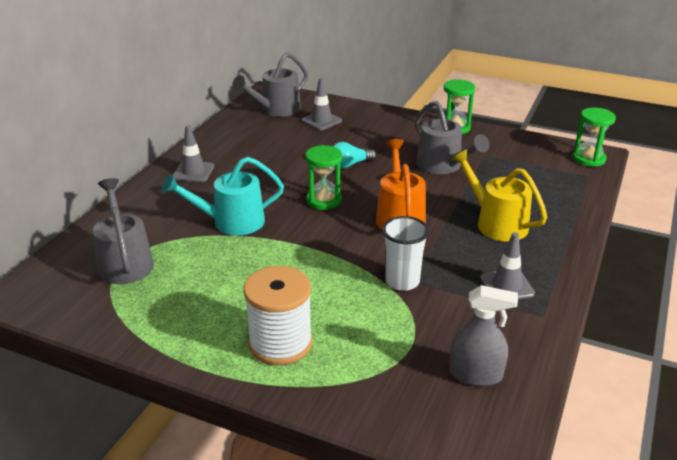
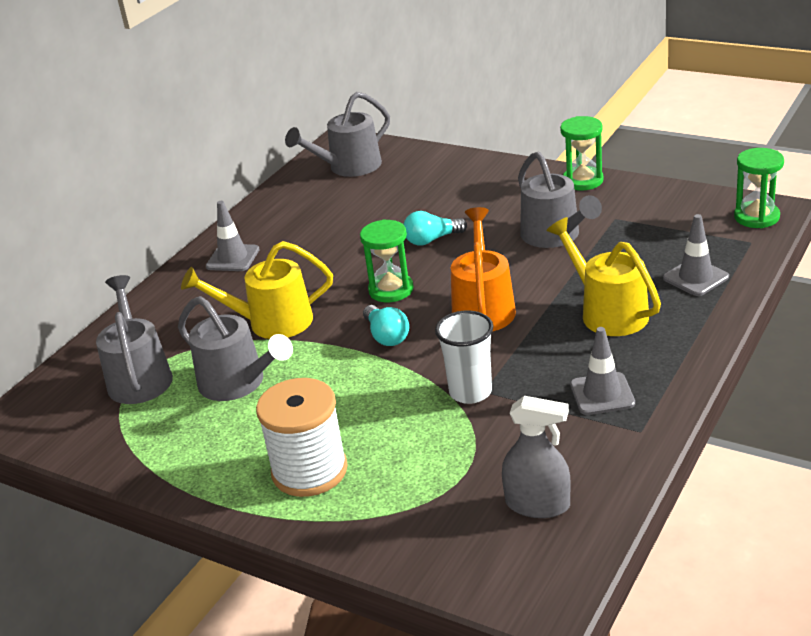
camera: 10 degrees right, 0 degrees up
turquoise watering can [162,157,284,235] -> yellow watering can [181,241,333,339]
grey traffic cone [301,78,342,130] -> grey traffic cone moved to [663,214,729,296]
none -> grey watering can [178,296,293,401]
none -> turquoise light bulb [363,305,409,346]

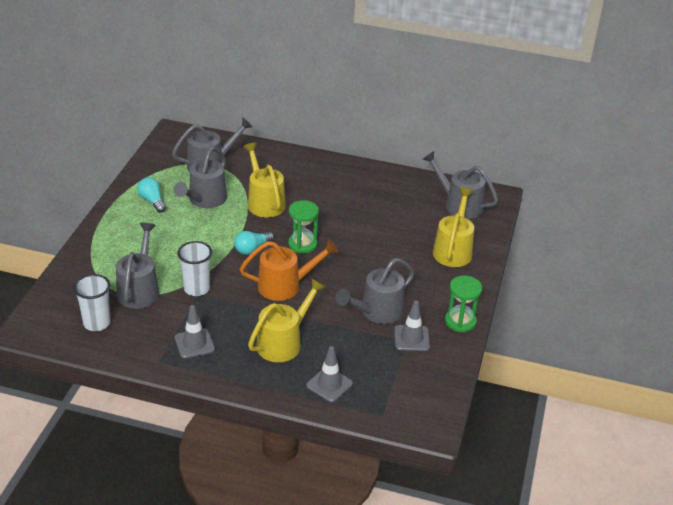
camera: 70 degrees right, 5 degrees up
grey traffic cone [206,201,260,271] -> grey traffic cone moved to [394,301,430,351]
white spool [256,378,348,497] -> none
turquoise light bulb [403,211,467,246] -> turquoise light bulb moved to [137,177,166,213]
grey spray bottle [502,396,571,518] -> white cup [73,274,111,331]
green hourglass [734,148,784,228] -> none
none -> grey watering can [116,223,160,309]
none -> yellow watering can [433,188,474,267]

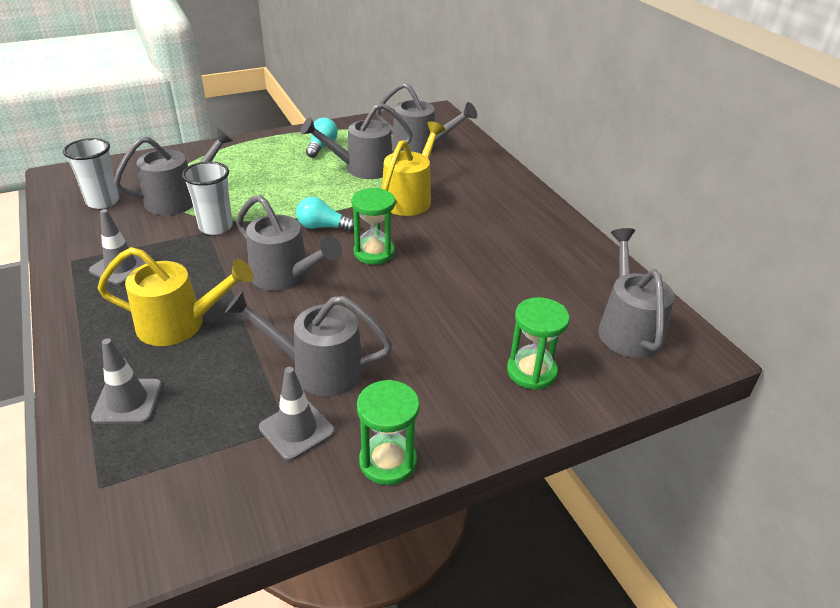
camera: 50 degrees right, 0 degrees up
orange watering can [240,240,338,301] -> grey watering can [236,195,342,291]
yellow watering can [433,188,474,267] -> green hourglass [507,297,570,390]

